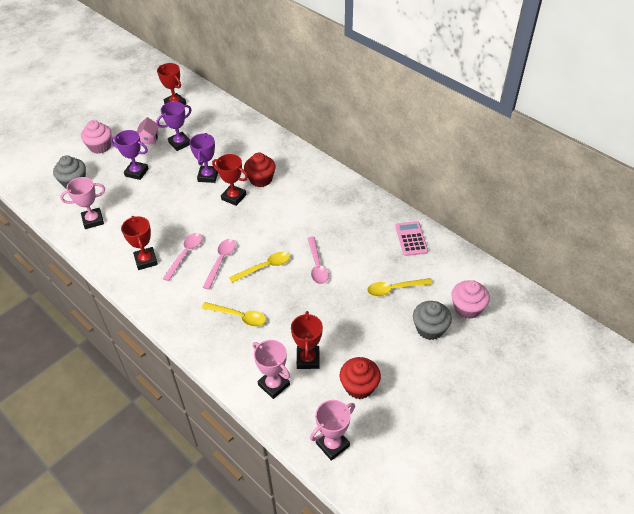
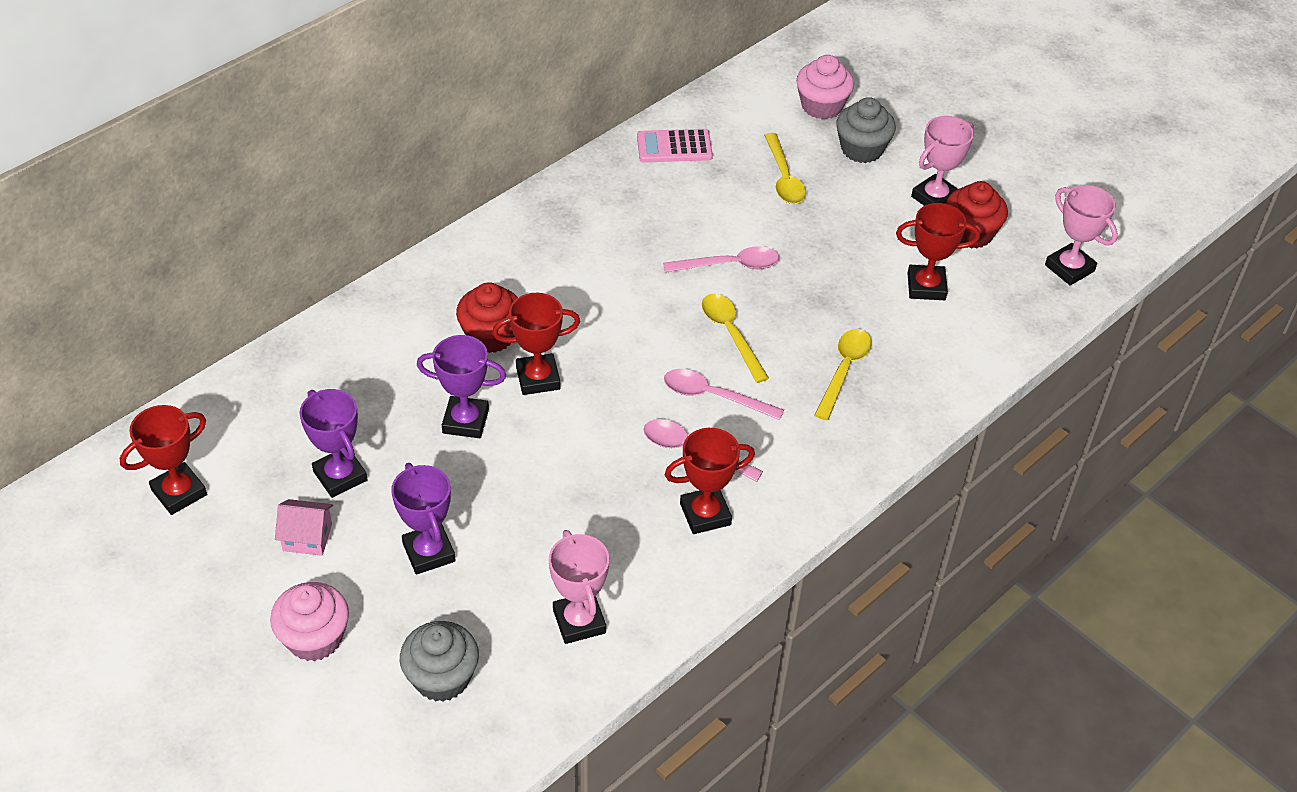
camera: 90 degrees left, 0 degrees up
purple trophy [110,130,149,180] -> purple trophy turned 45 degrees counterclockwise [391,463,456,574]
red trophy [212,154,248,206] -> red trophy turned 45 degrees clockwise [492,293,580,395]
pink trophy [253,340,290,399] -> pink trophy moved to [911,116,974,206]

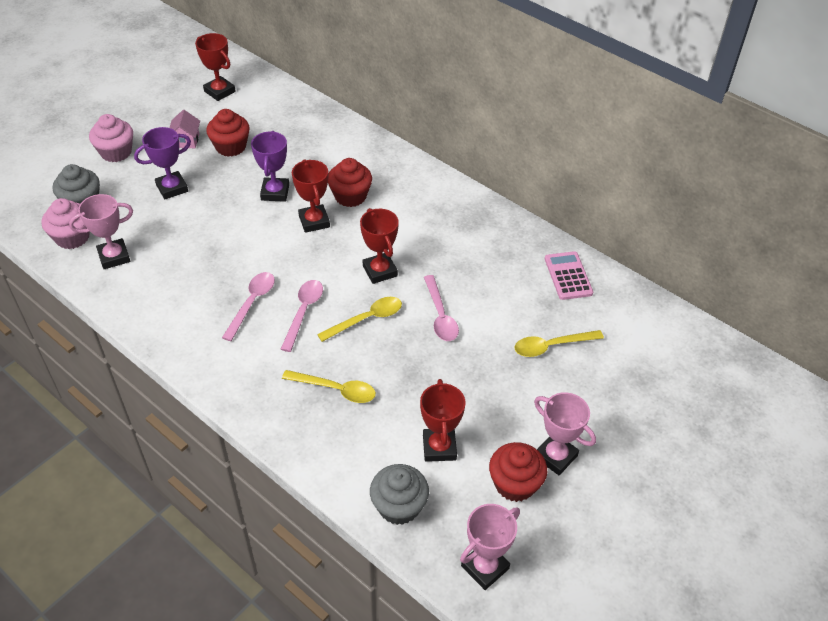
camera: 85 degrees right, 0 degrees up
purple trophy [299,389,368,498] -> red cupcake [206,109,250,157]
red trophy [665,428,755,534] -> red trophy moved to [360,208,399,284]
pink cupcake [796,55,854,119] -> pink cupcake moved to [42,198,90,249]
grey cupcake [836,97,896,163] -> grey cupcake moved to [370,464,429,525]

